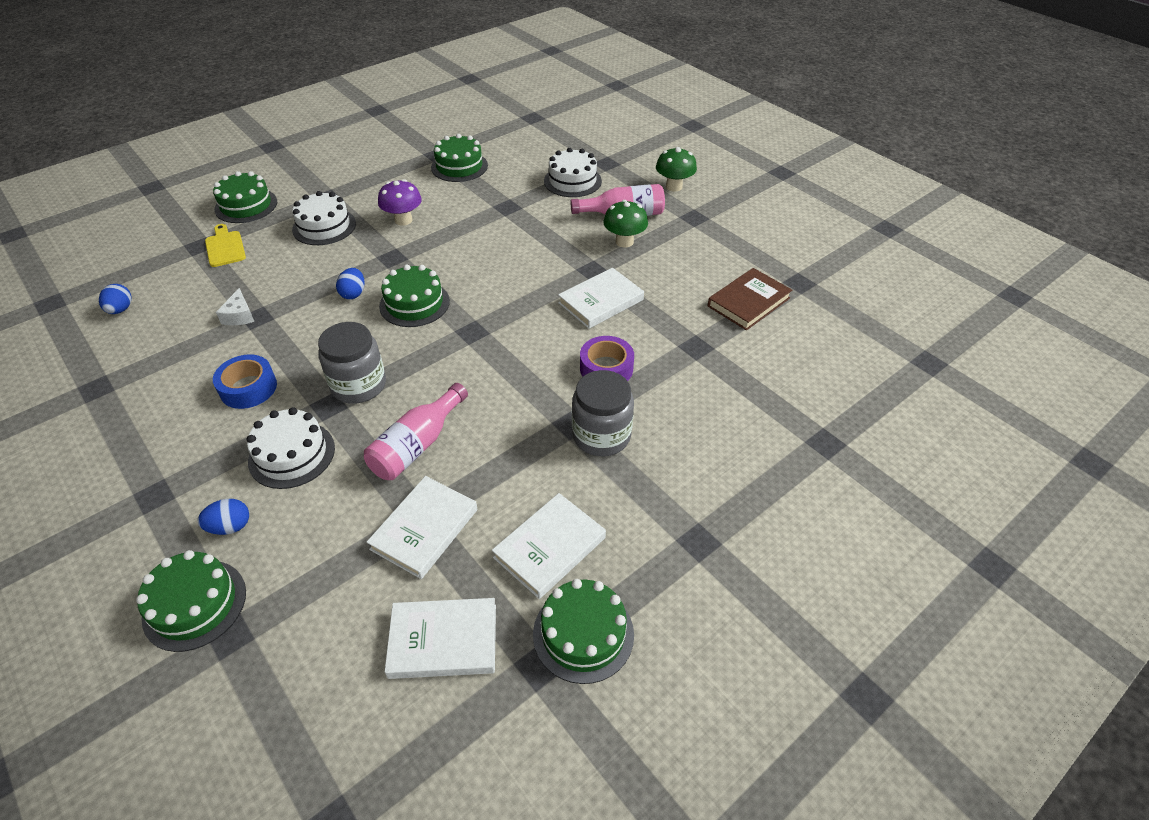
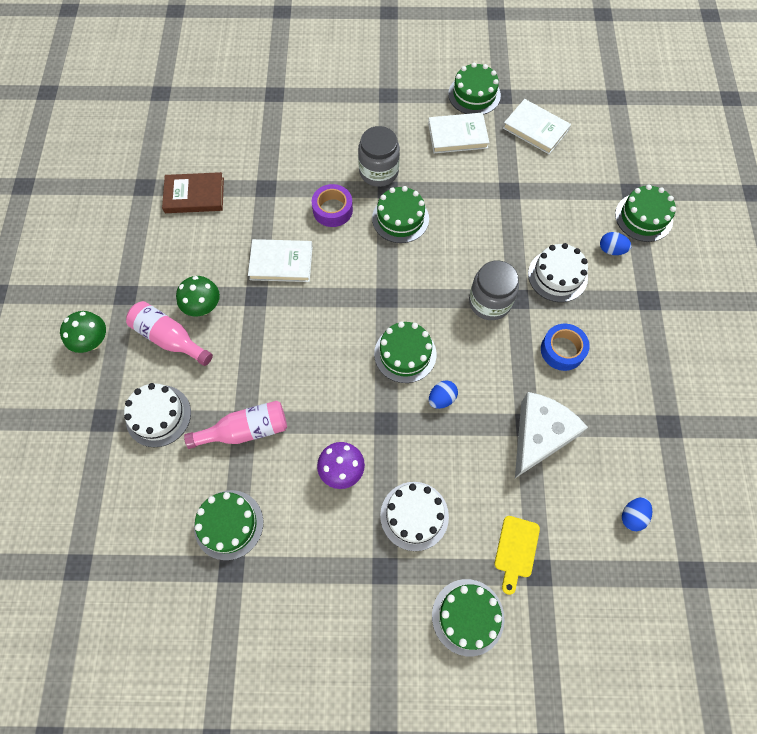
camera: 140 degrees left, 20 degrees up
white cheese [216,288,255,325] -> white cheese [515,392,588,478], size x2.20
pink bottle [364,383,468,480] -> pink bottle moved to [184,401,287,449]
white book [366,476,477,579] -> none
none -> green cake [372,186,429,243]

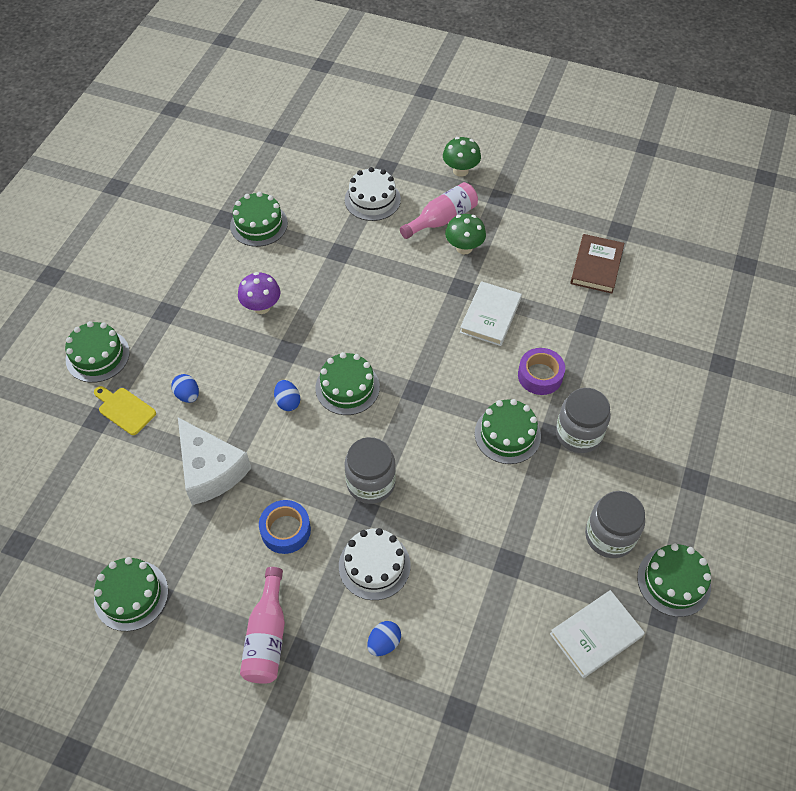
camera: 110 degrees right, 10 degrees down
pink bottle [184,401,287,449] -> pink bottle moved to [240,567,285,684]
white cake [380,482,449,551] -> none
white book [428,113,489,153] -> grey jar [585,491,645,558]
green cake [615,184,676,242] -> green cake moved to [94,557,168,631]
blue egg [622,497,652,531] -> blue egg moved to [171,374,199,403]

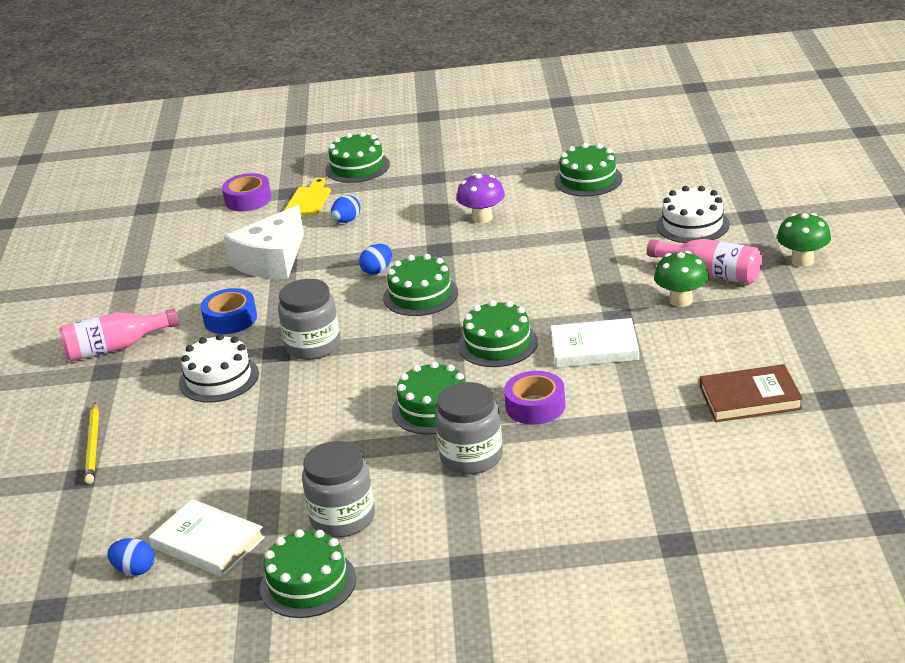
camera: 70 degrees right, 25 degrees down
green cake [94,557,168,631] -> green cake moved to [458,300,538,367]
blue egg [367,621,401,656] -> blue egg moved to [107,538,154,575]
none -> yellow pencil [85,402,99,484]
none -> purple tape [222,173,272,211]

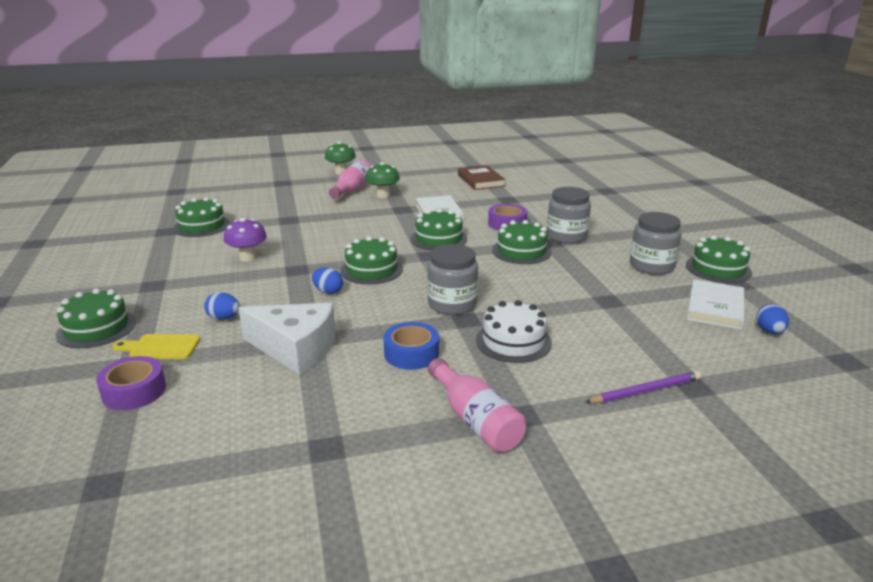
camera: 105 degrees left, 5 degrees down
yellow pencil [85,402,99,484] -> purple pencil [585,371,701,403]
white cake [656,186,730,243] -> none

